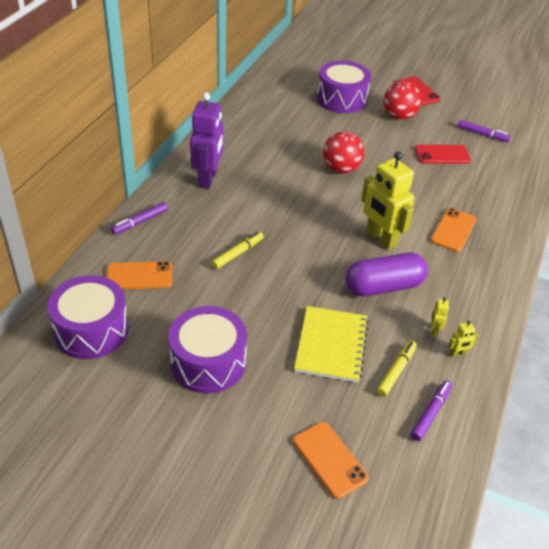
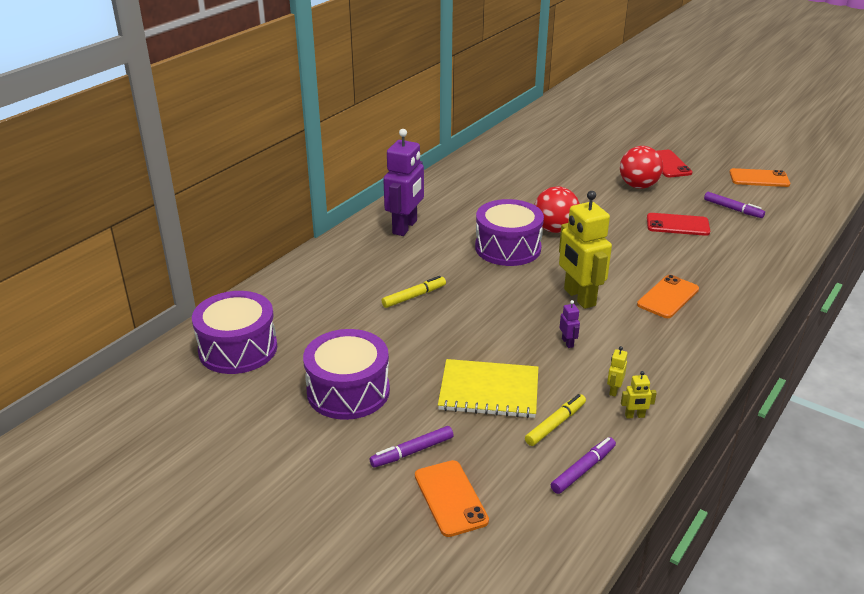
camera: 15 degrees right, 10 degrees down
orange phone [106,261,172,289] -> orange phone moved to [729,168,790,187]
purple marker [111,202,168,235] -> purple marker moved to [370,426,454,468]
yellow notebook [294,306,369,383] -> yellow notebook turned 75 degrees clockwise [438,359,538,418]
purple drum [317,61,371,113] -> purple drum moved to [475,199,544,266]
purple capsule [345,253,428,296] -> purple robot [559,300,580,348]

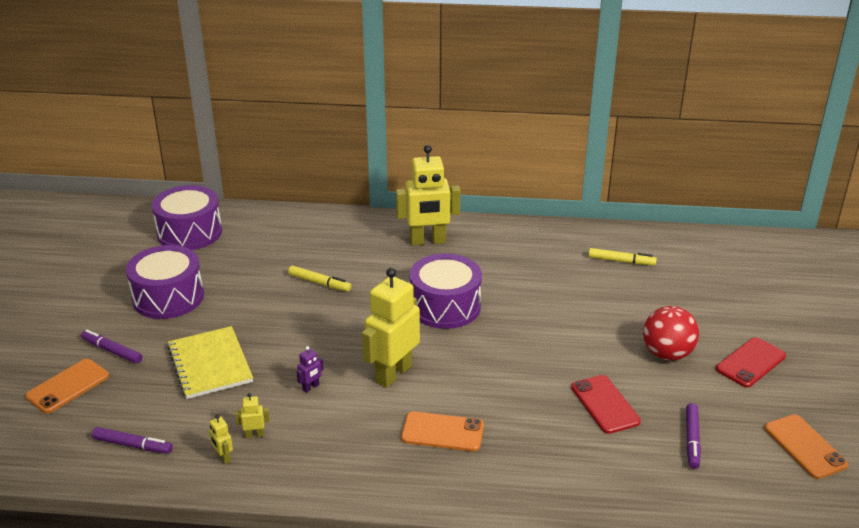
camera: 60 degrees right, 0 degrees up
purple robot [383,129,424,236] -> yellow robot [396,145,461,246]
yellow marker [525,394,586,446] -> yellow marker moved to [588,248,657,265]
red ball [534,186,580,233] -> none

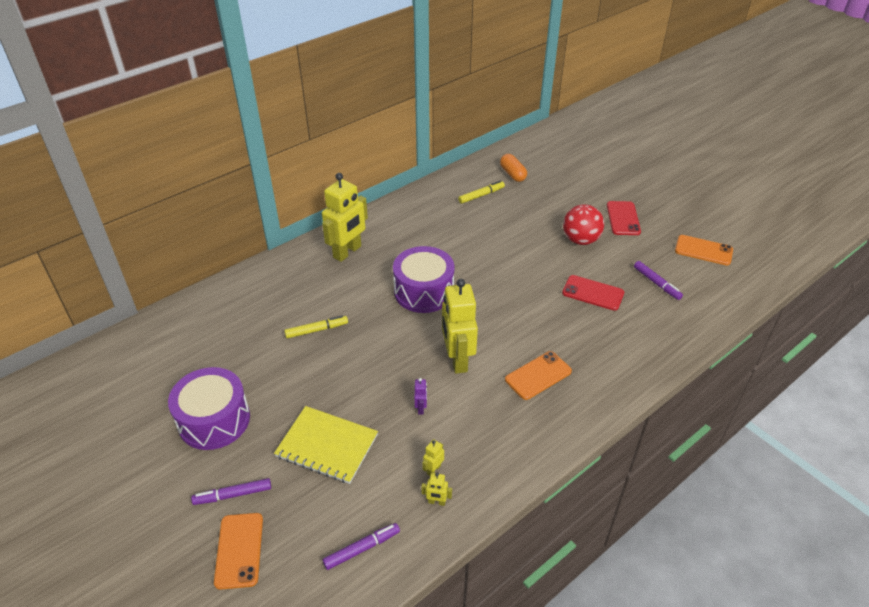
camera: 45 degrees left, 10 degrees up
purple drum [152,185,222,250] -> none
none -> orange capsule [500,154,527,182]

